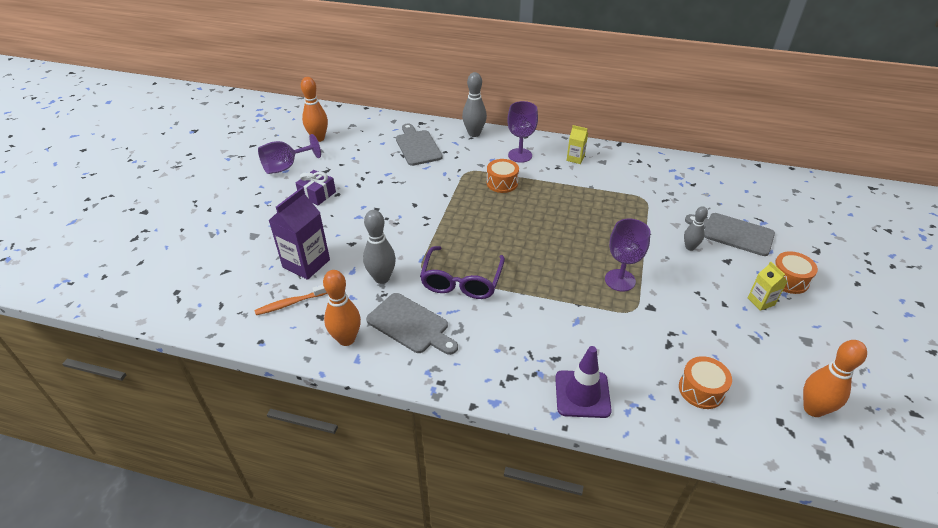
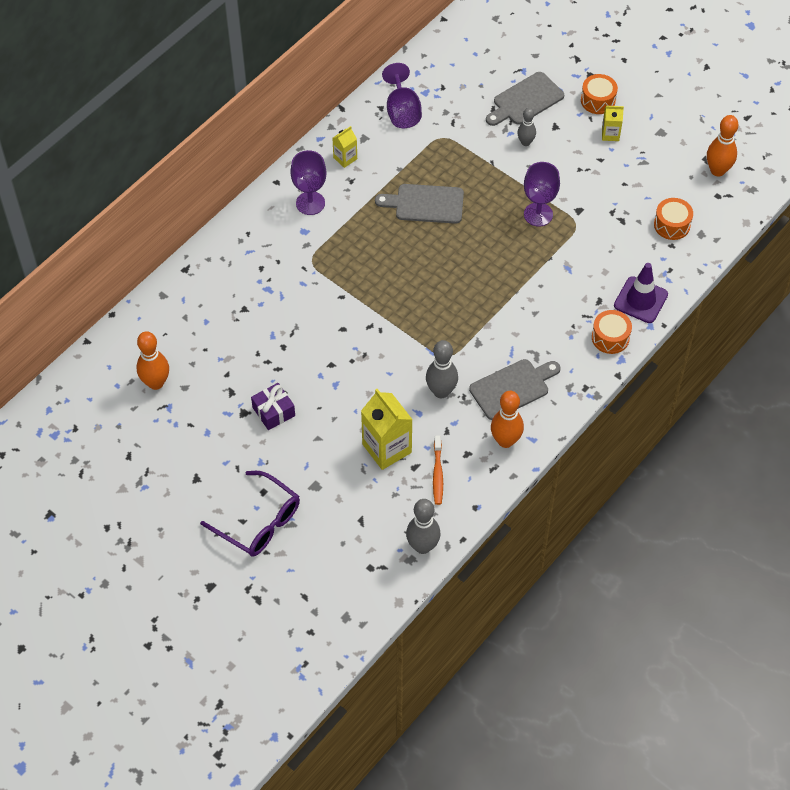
camera: 65 degrees left, 15 degrees up
purple goblet [258,134,321,174] -> purple goblet moved to [382,63,422,128]
purple carton [268,187,330,280] -> yellow carton [361,389,413,470]
grey cutting board [396,123,443,166] -> grey cutting board moved to [375,184,464,224]
purple glasses [420,246,505,299] -> purple glasses moved to [200,471,300,557]
grey bowling pin [462,72,487,137] -> grey bowling pin moved to [406,499,440,554]
orange drum [487,159,519,193] -> orange drum moved to [592,310,632,354]

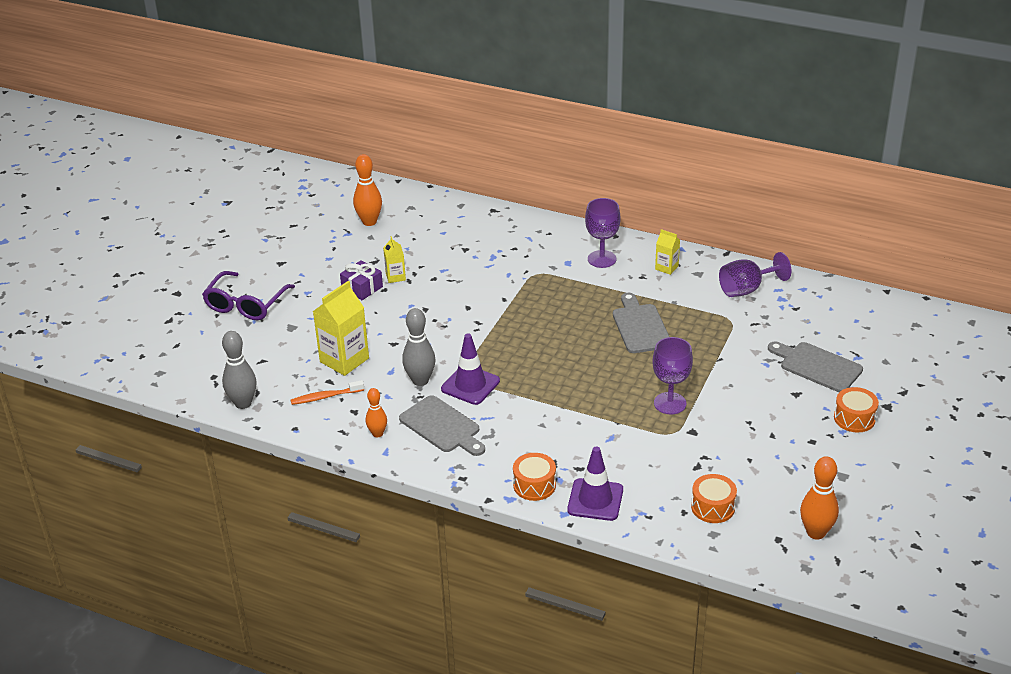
camera: 75 degrees right, 20 degrees down
orange bowling pin [491,391,524,448] -> orange bowling pin [366,388,387,437], size x0.63
grey bowling pin [517,108,536,146] -> none
yellow carton [602,106,624,141] -> yellow carton moved to [383,236,406,283]
none -> purple traffic cone [441,333,500,405]

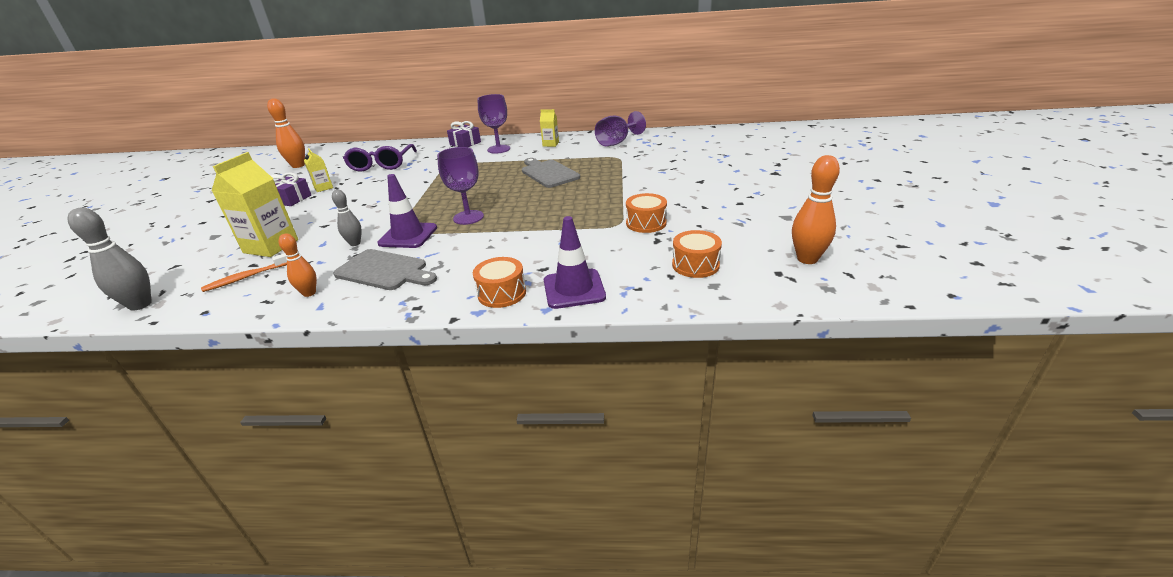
camera: 20 degrees left, 5 degrees down
purple glasses [202,271,295,320] -> purple glasses moved to [343,144,417,172]
grey bowling pin [402,308,435,386] -> grey bowling pin [332,190,362,246], size x0.63
purple goblet [652,337,693,414] -> purple goblet moved to [437,147,484,225]
grey cutting board [768,341,863,392] -> none
orange drum [834,387,879,432] -> orange drum moved to [626,193,667,233]
none -> purple gift [447,121,481,147]

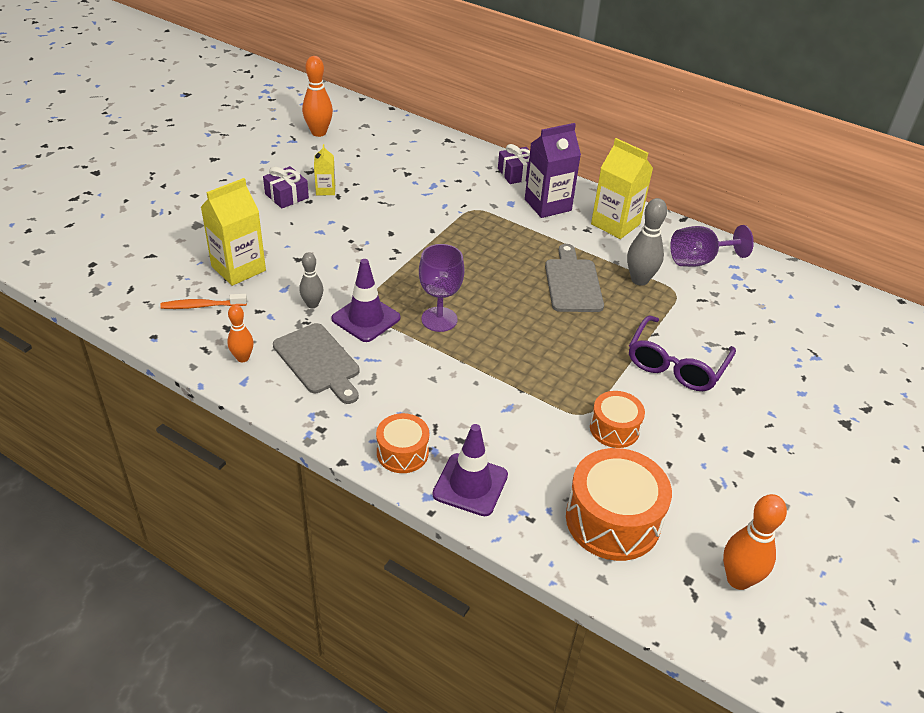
camera: 25 degrees right, 10 degrees up
grey bowling pin [68,207,152,311] -> grey bowling pin moved to [627,198,667,286]
purple glasses [343,144,417,172] -> purple glasses moved to [629,316,736,391]
purple goblet [478,94,510,153] -> purple carton [525,123,581,218]
yellow carton [540,109,559,147] -> yellow carton [591,138,653,239], size x1.89
orange drum [672,230,722,278] -> orange drum [566,448,672,561], size x1.73

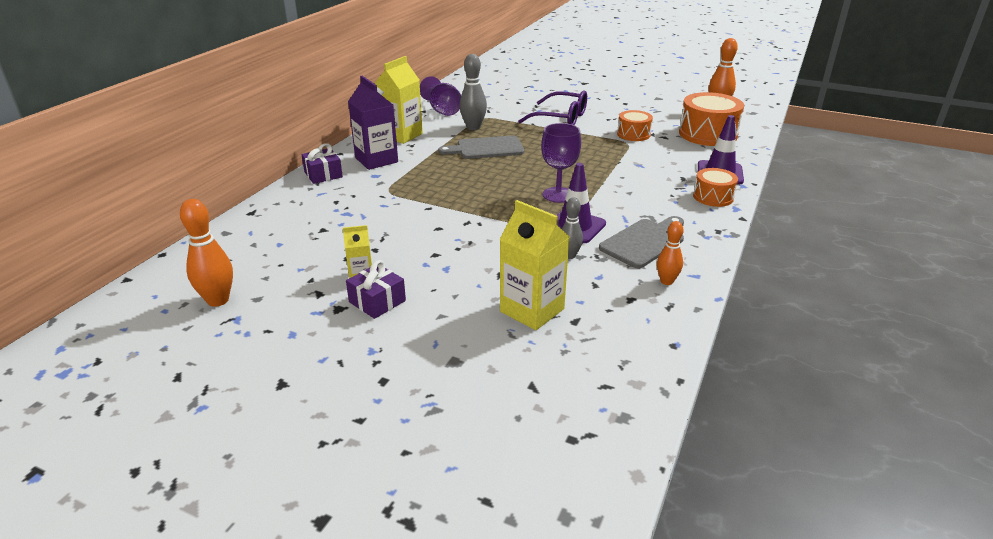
camera: 95 degrees left, 10 degrees down
orange toothbrush [160,294,247,309] -> none

